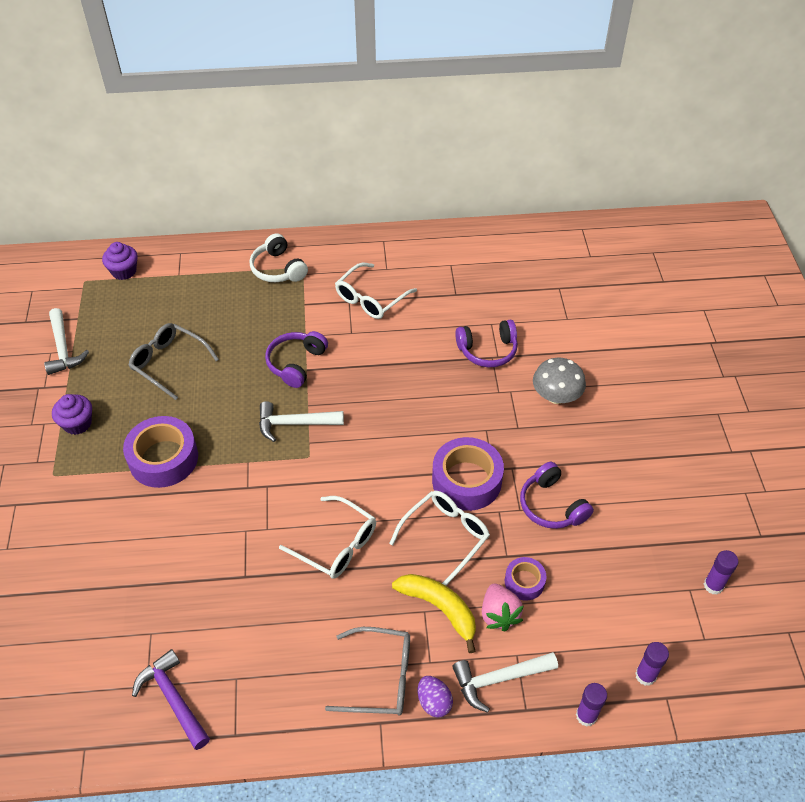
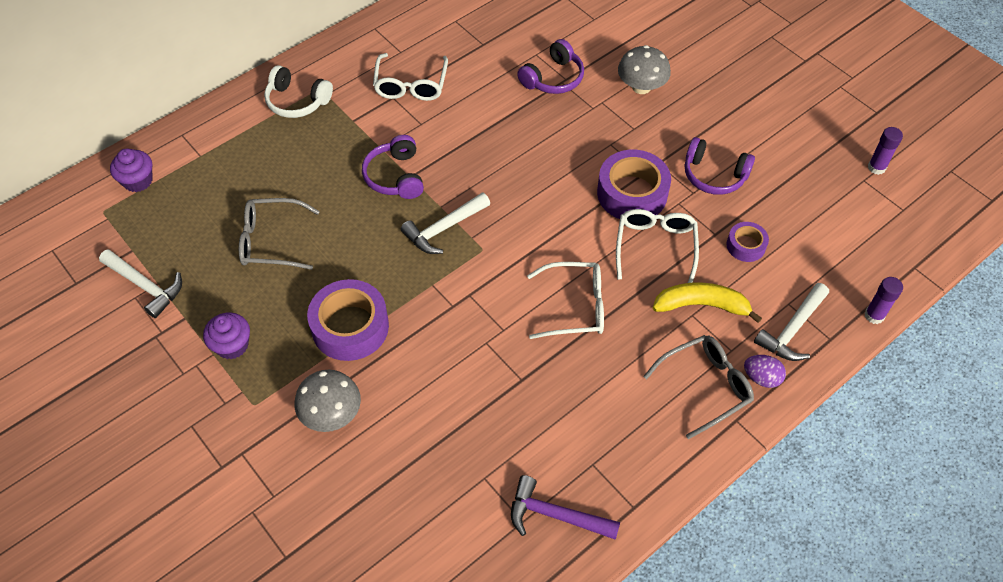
camera: 35 degrees left, 5 degrees up
pink strawberry [482,584,524,631] -> none
purple glue stick [635,642,669,686] -> none
none -> grey mushroom [295,369,361,432]

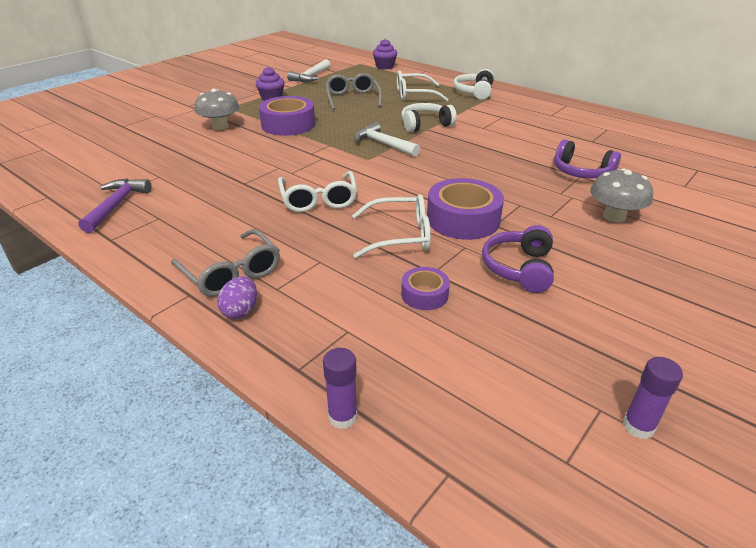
camera: 80 degrees right, 20 degrees down
purple headphones [362,135,424,199] -> white headphones [402,103,457,132]
white glasses [373,53,448,101] -> white glasses moved to [397,70,449,101]
yellow banana [653,282,762,323] -> none
white hammer [754,283,829,361] -> none

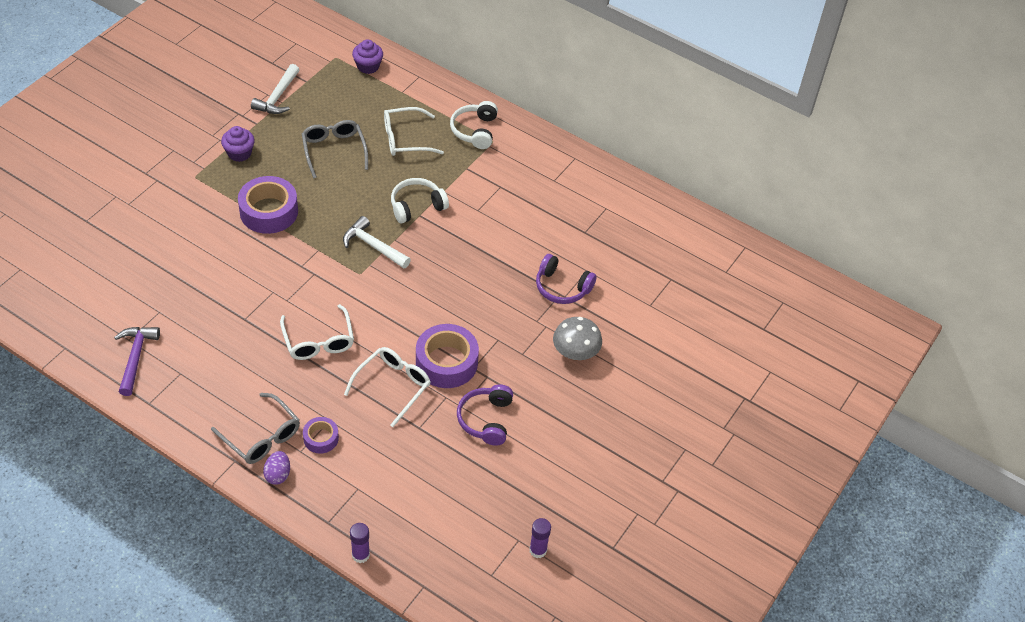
camera: 10 degrees left, 15 degrees up
grey mushroom [194,89,239,130] -> none
white glasses [352,194,431,258] -> white glasses turned 45 degrees counterclockwise [344,347,430,427]
purple tape [401,267,450,310] -> purple tape moved to [303,417,339,454]

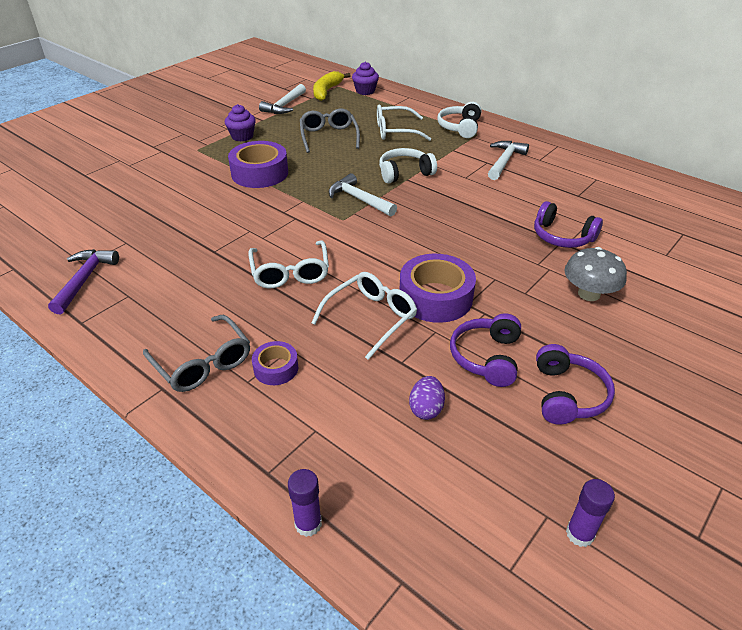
camera: 10 degrees right, 10 degrees down
purple egg [263,451,290,485] -> purple egg moved to [409,376,445,420]
none -> yellow banana [313,71,351,101]
none -> white hammer [488,141,529,180]
none -> purple headphones [536,344,615,425]

